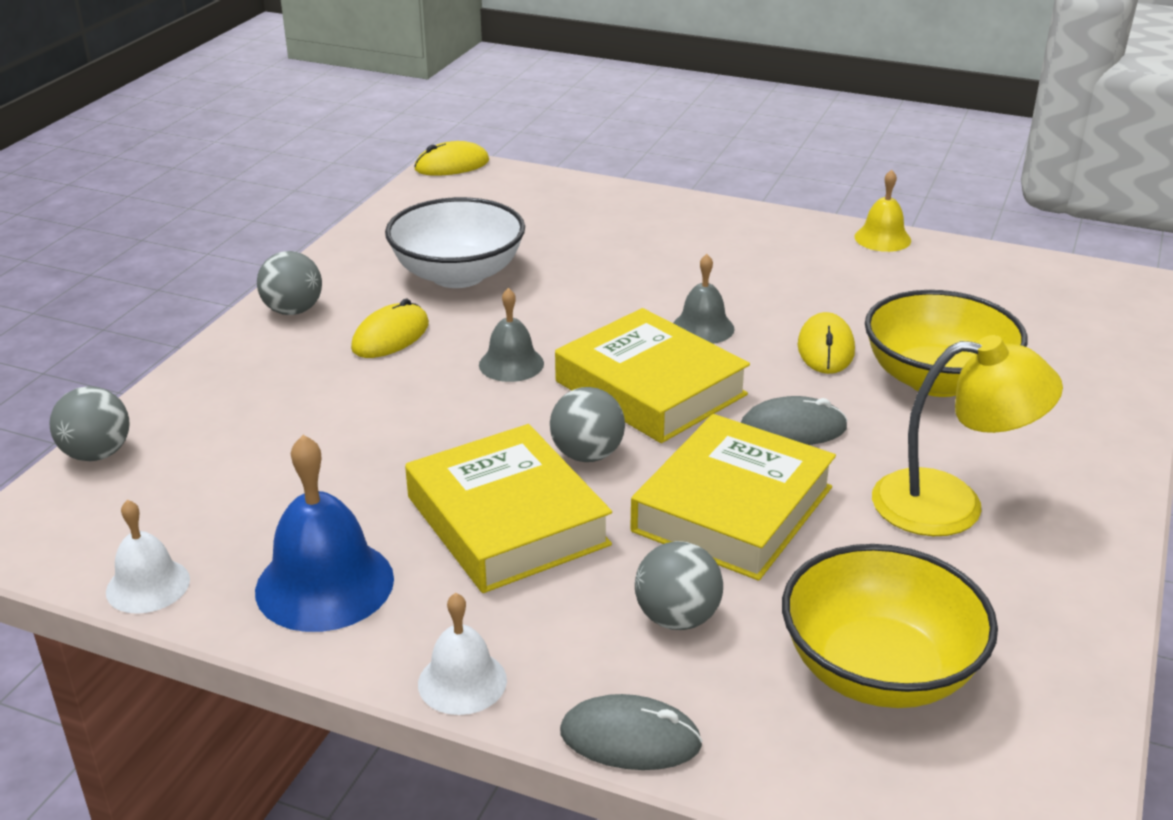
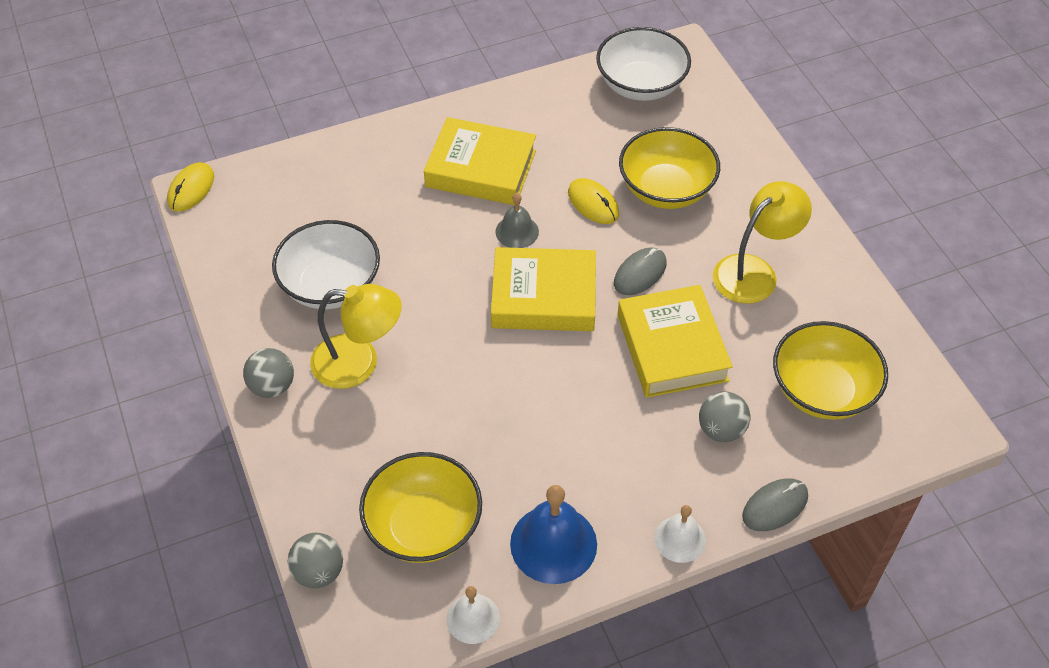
camera: 45 degrees left, 20 degrees up
yellow mouse [351,299,429,358] -> yellow lamp [310,284,402,389]
yellow book [405,424,612,593] -> yellow book moved to [424,117,536,205]
grey bell [479,288,544,382] -> none
grey ball [550,387,625,462] -> none
yellow bell [854,170,911,252] -> none
none -> yellow bowl [359,452,482,563]
none -> white bowl [596,27,691,101]

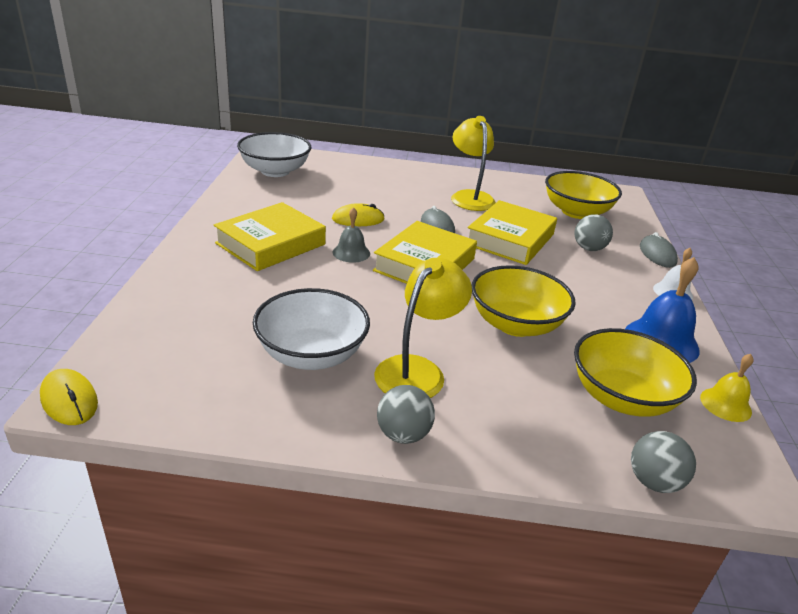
camera: 65 degrees left, 20 degrees down
white bell [446,586,500,644] -> yellow bell [700,354,754,422]
yellow book [617,285,733,398] -> yellow book turned 75 degrees counterclockwise [468,200,557,265]
yellow bowl [619,127,720,209] -> yellow bowl moved to [472,265,576,337]

